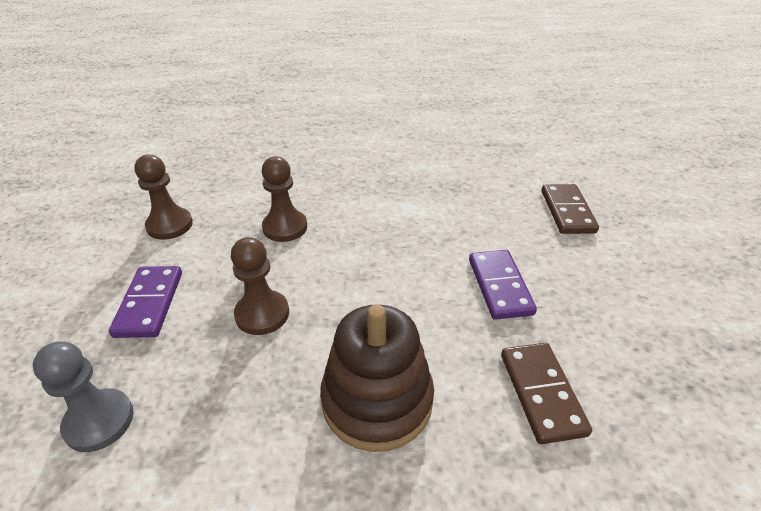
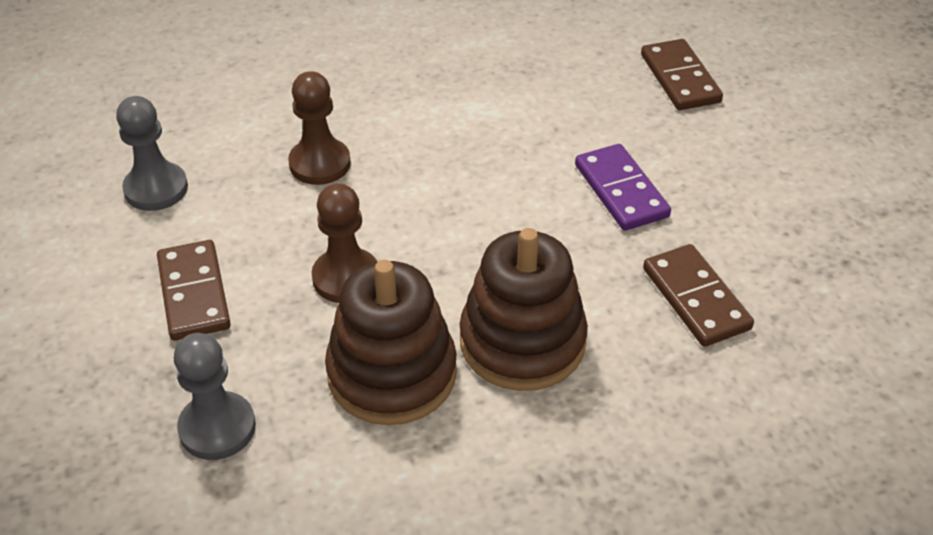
camera: 15 degrees left, 5 degrees up
purple domino [109,266,182,338] -> brown domino [157,240,231,341]
brown pawn [134,155,193,240] -> grey pawn [116,96,188,211]
none -> brown stacking toy [325,260,457,425]

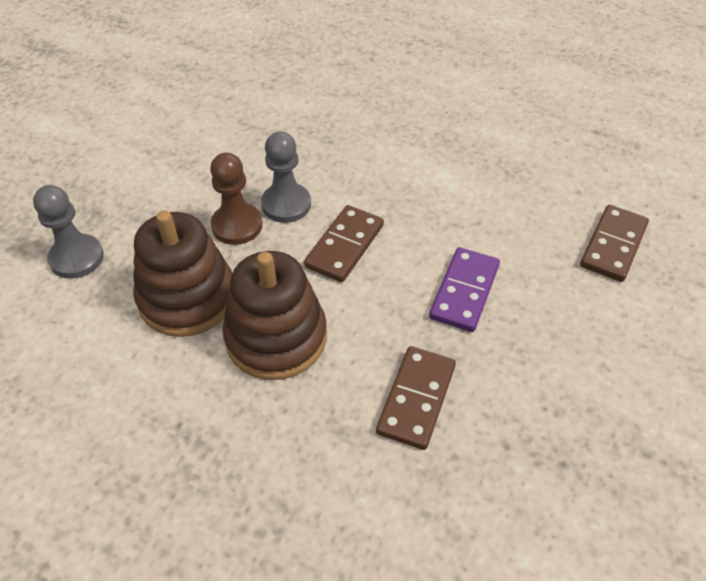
camera: 45 degrees right, 5 degrees up
grey pawn [116,96,188,211] -> grey pawn moved to [261,132,311,223]
brown domino [157,240,231,341] -> brown domino moved to [304,205,384,282]
brown pawn [288,71,351,185] -> none

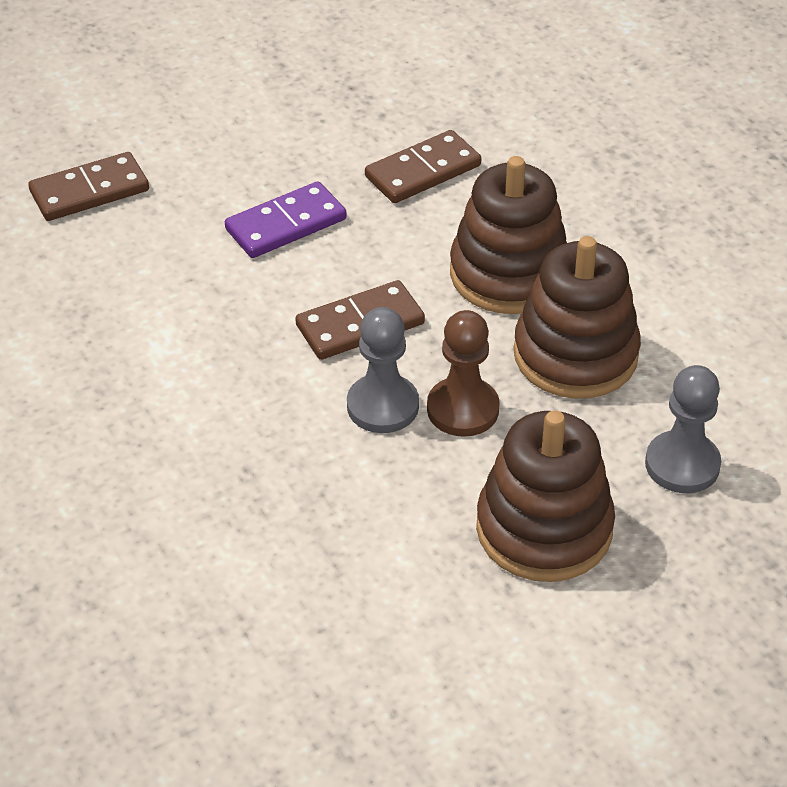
camera: 145 degrees left, 5 degrees down
none -> brown stacking toy [476,410,615,582]

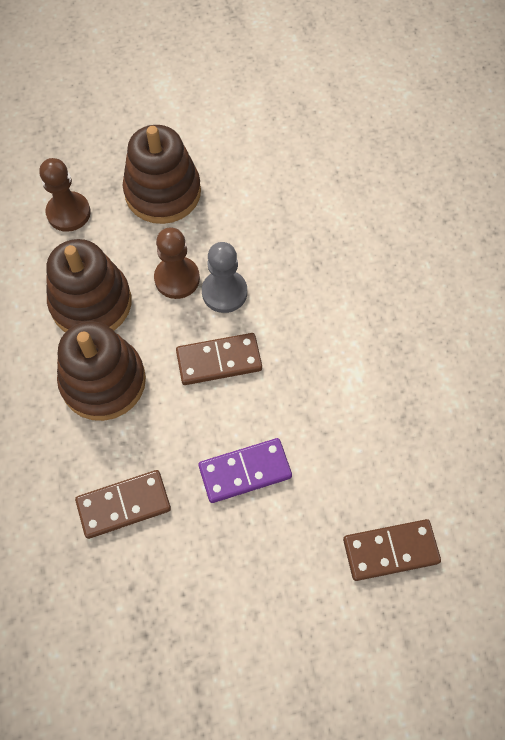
camera: 165 degrees left, 20 degrees up
grey pawn [645,365,721,493] -> brown pawn [39,158,91,232]

